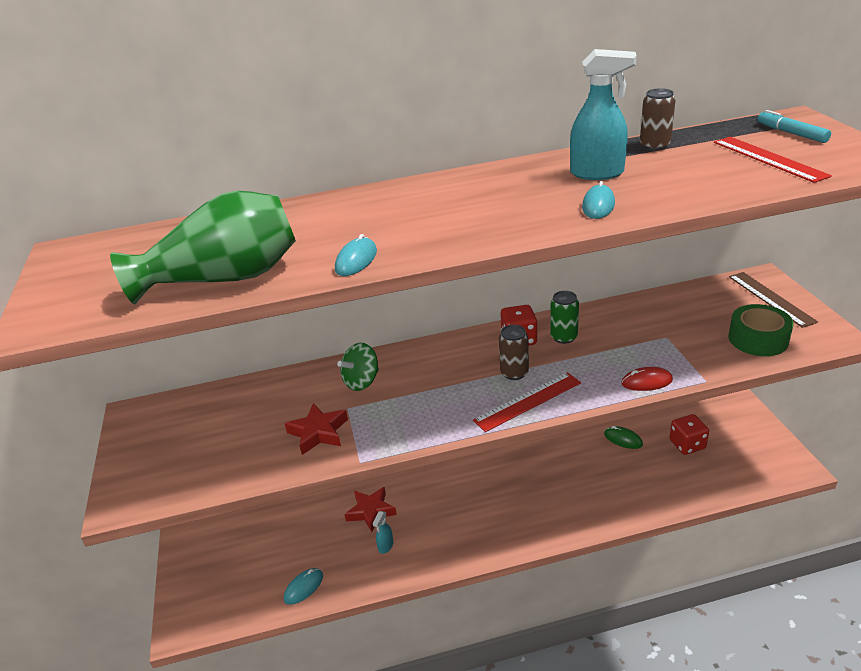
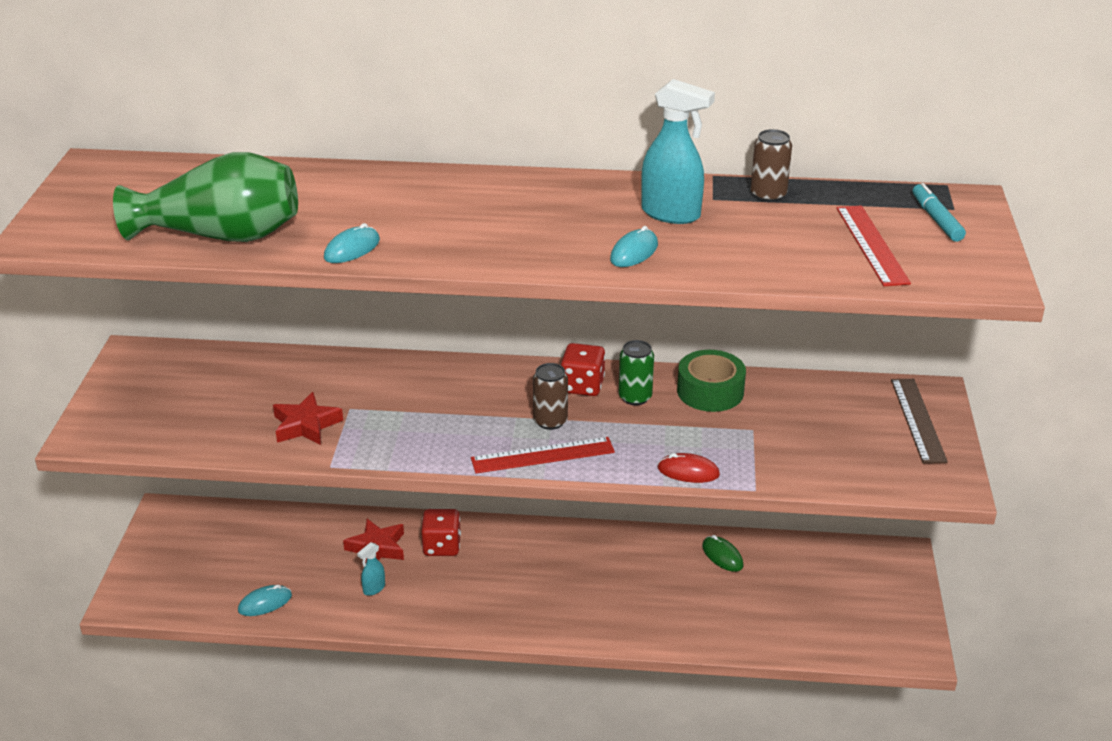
camera: 15 degrees right, 0 degrees up
green spinning top [337,343,379,391] -> none
red dice [669,414,709,455] -> red dice moved to [421,509,461,556]
green tape [728,304,794,356] -> green tape moved to [677,350,746,412]

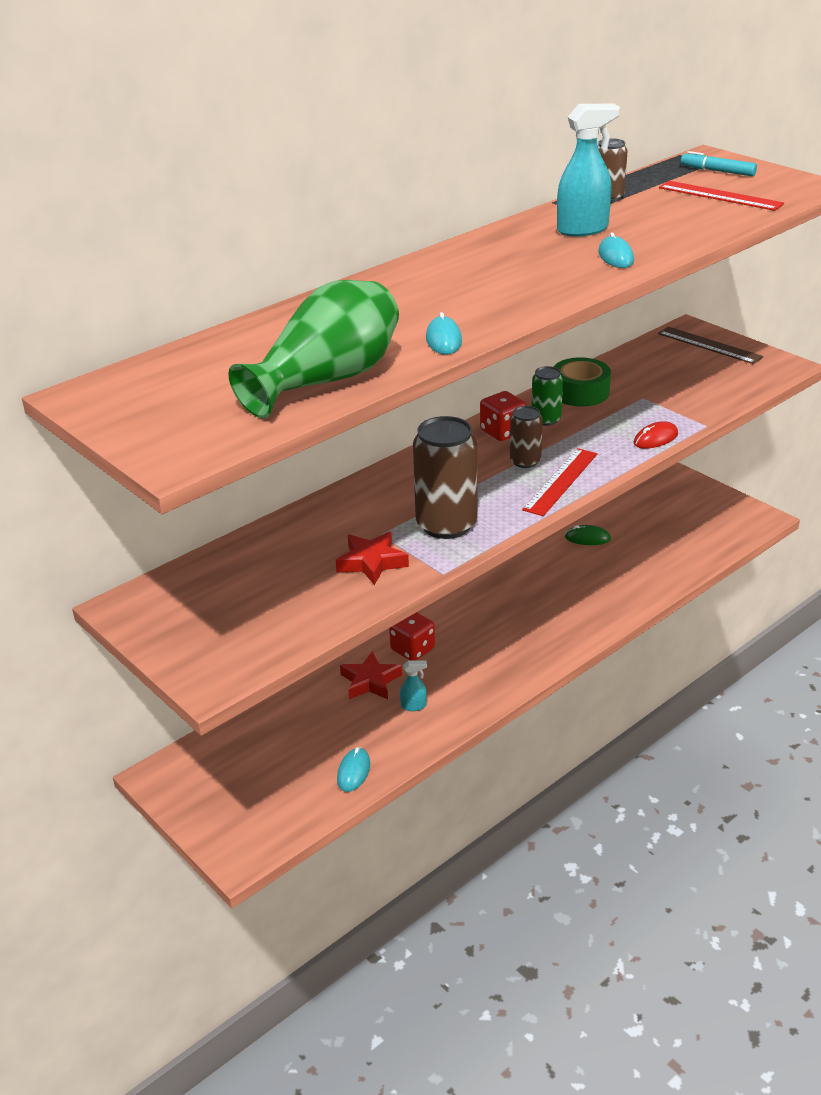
camera: 45 degrees left, 0 degrees up
turquoise spray bottle [357,542,385,596] -> turquoise spray bottle turned 90 degrees counterclockwise [400,660,427,711]
none -> brown can [413,416,477,539]

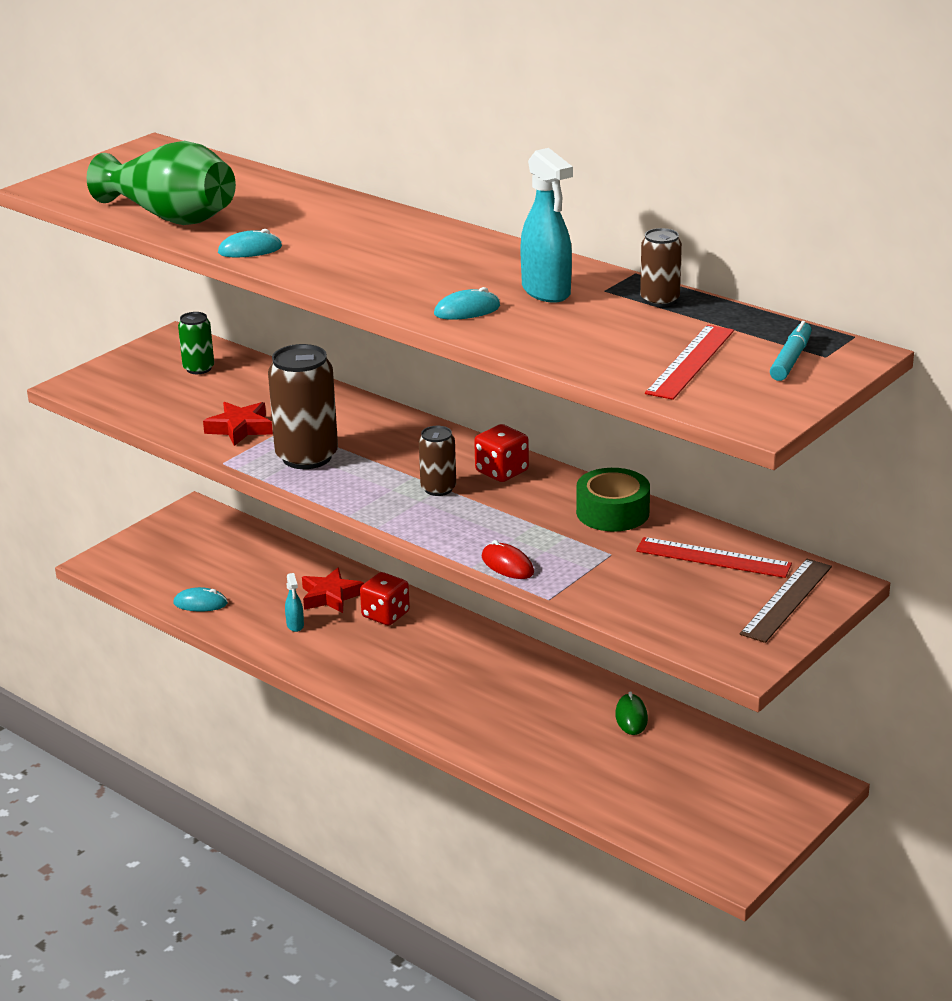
camera: 80 degrees right, 5 degrees down
red ruler [522,448,597,516] -> red ruler moved to [636,537,792,578]
green can [532,366,563,426] -> green can moved to [178,312,214,374]

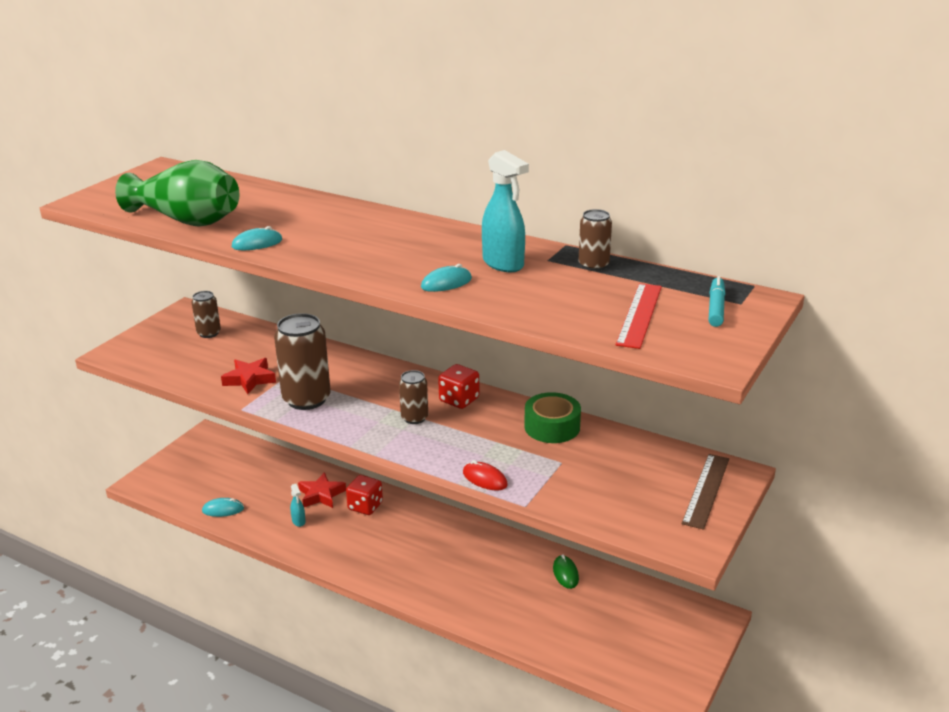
camera: 10 degrees left, 0 degrees up
green can [178,312,214,374] -> brown can [191,291,221,338]
red ruler [636,537,792,578] -> none

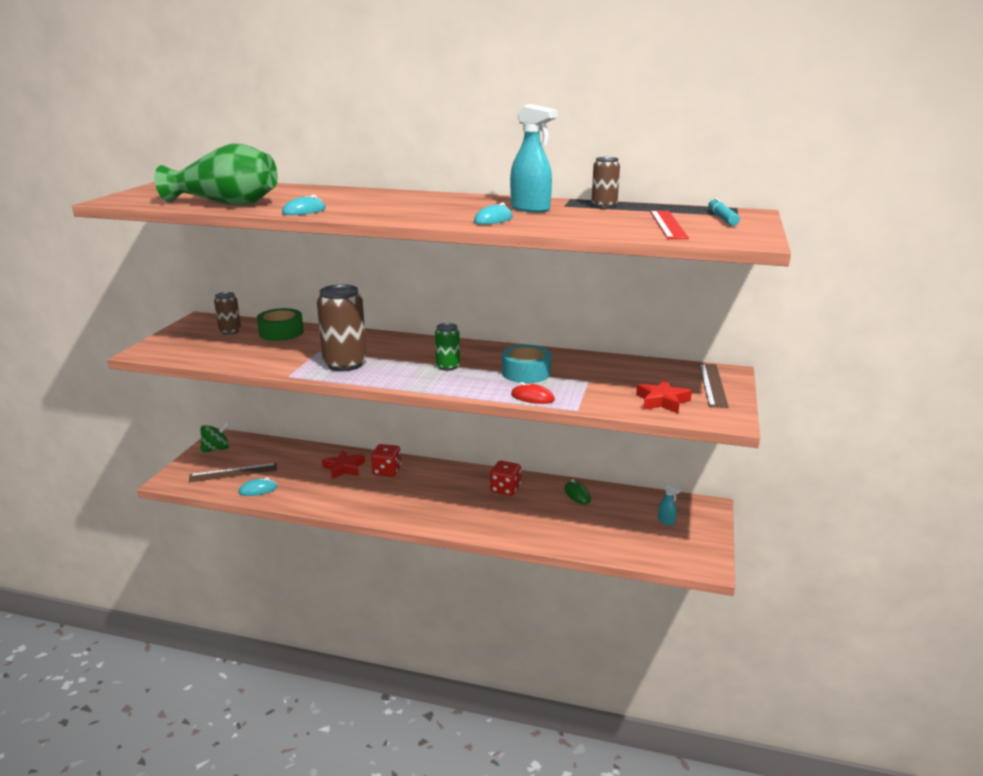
camera: 15 degrees left, 5 degrees down
red star [221,358,276,394] -> red star moved to [636,379,692,413]
turquoise spray bottle [290,484,306,527] -> turquoise spray bottle moved to [658,483,681,525]
brown can [399,370,428,424] -> green can [435,323,460,371]
red dice [438,364,479,409] -> red dice moved to [490,461,521,496]
green tape [524,392,581,443] -> green tape moved to [257,308,304,341]
none -> brown ruler [189,463,277,482]
none -> green spinning top [200,421,229,453]
none -> turquoise tape [502,345,551,383]

